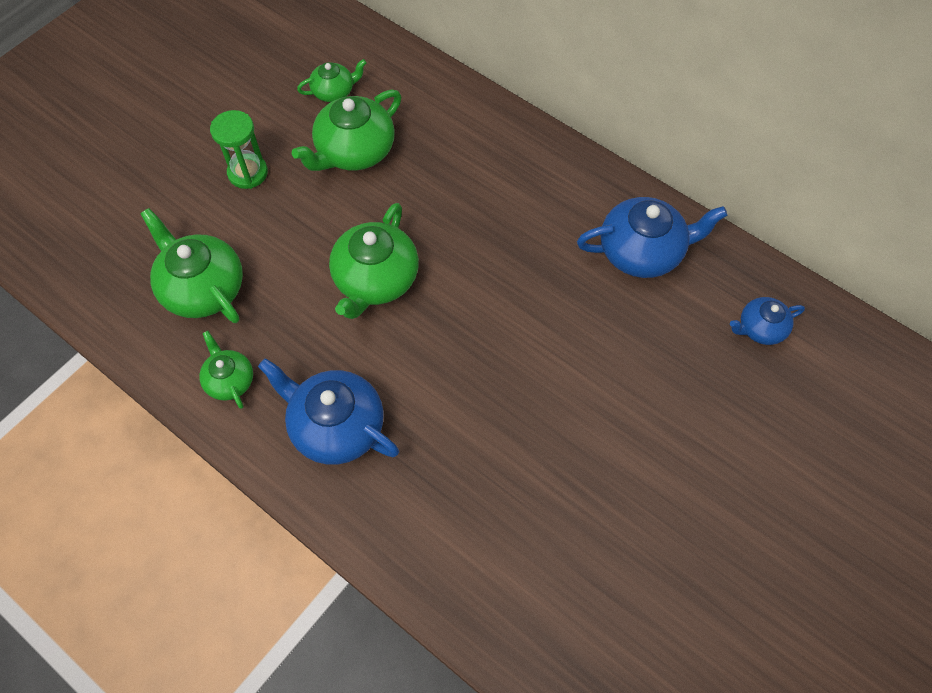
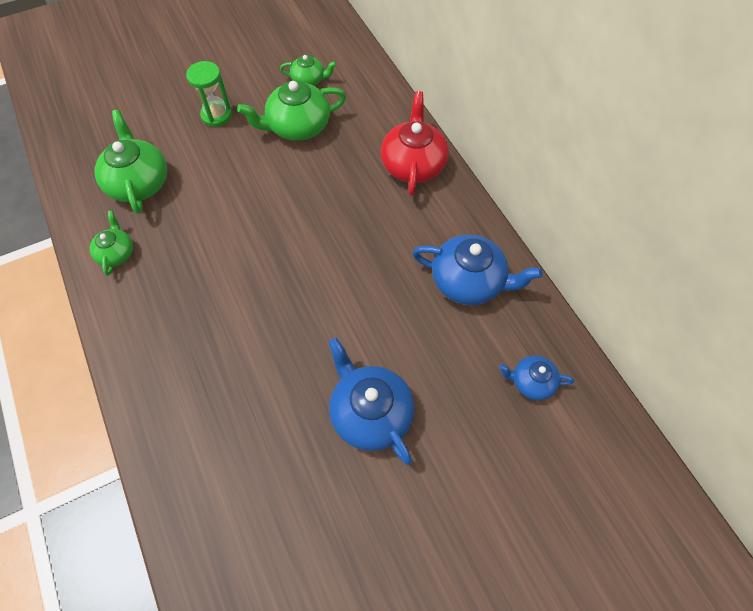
camera: 25 degrees right, 0 degrees up
blue teapot [258,358,399,465] -> blue teapot moved to [328,337,415,465]
green teapot [329,203,419,319] -> none
none -> red teapot [381,91,449,195]

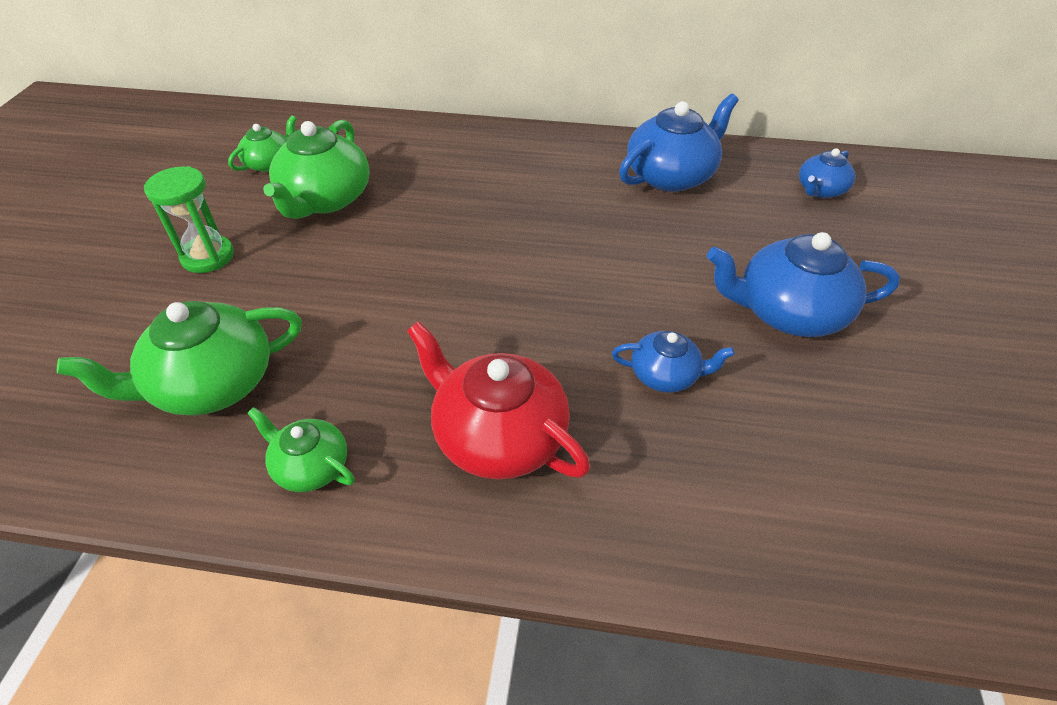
camera: 55 degrees left, 15 degrees down
green teapot [95,110,167,214] -> green teapot turned 45 degrees counterclockwise [57,301,302,416]
red teapot [381,91,449,195] -> red teapot moved to [407,321,590,479]
none -> blue teapot [612,331,735,393]

